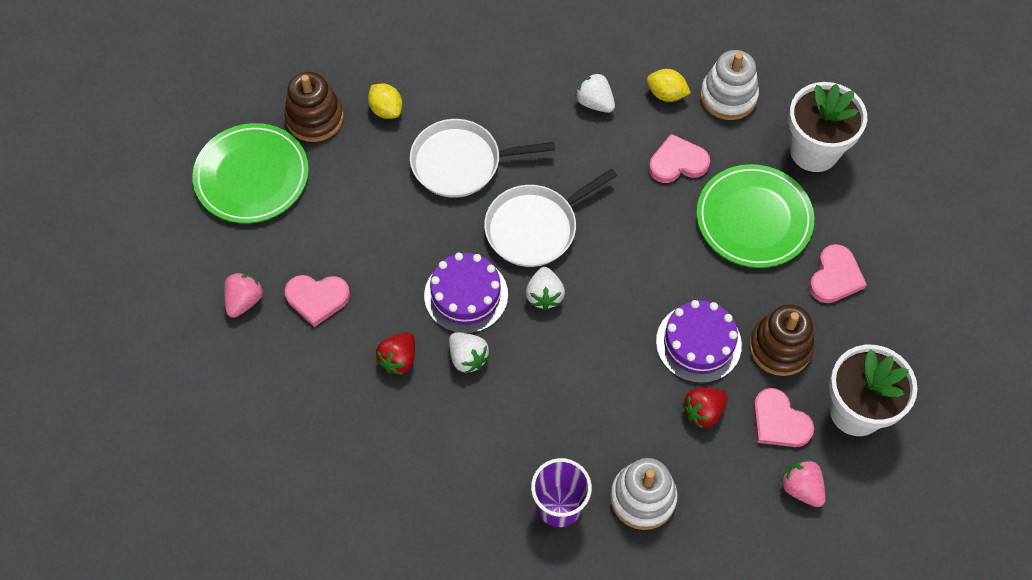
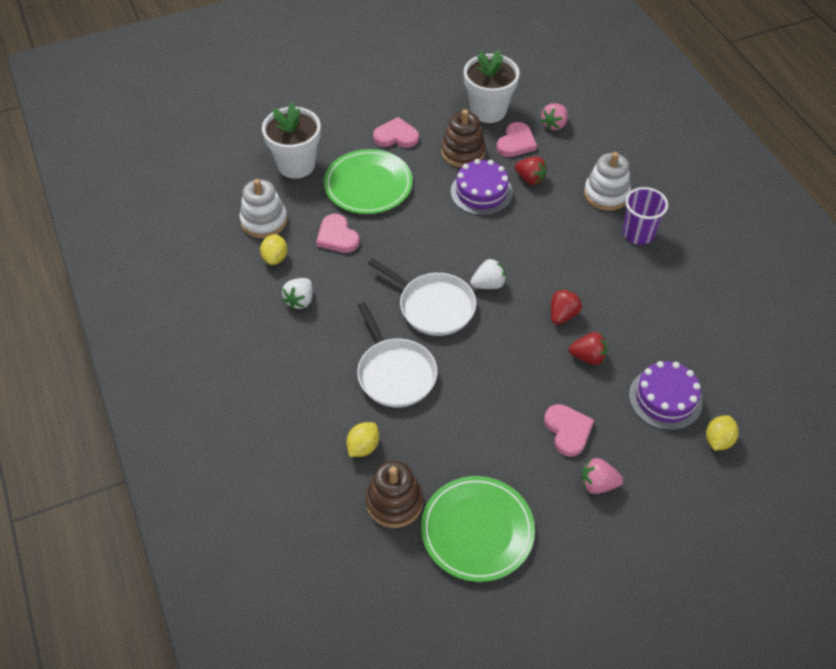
camera: 110 degrees left, 10 degrees down
purple cake [424,253,508,333] -> purple cake moved to [629,361,702,430]
white strawberry [449,332,490,374] -> red strawberry [551,289,582,325]
none -> yellow lemon [706,415,739,451]

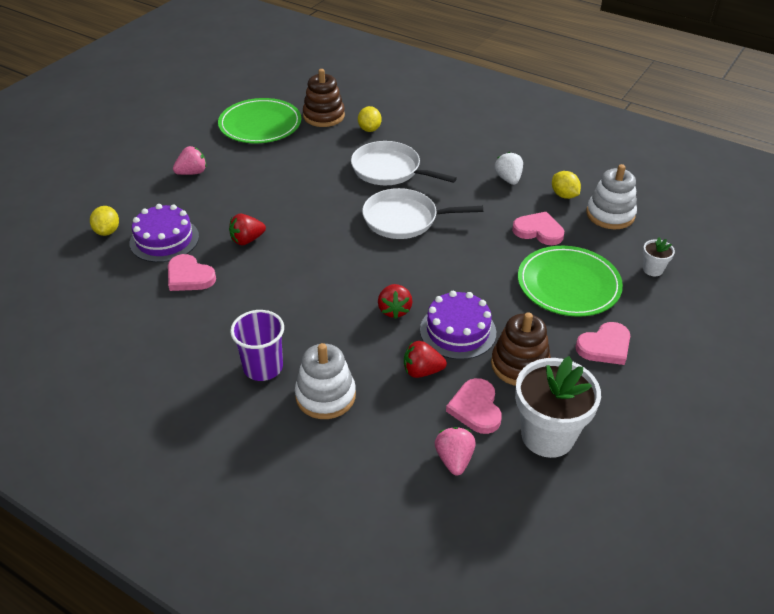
camera: 145 degrees right, 10 degrees down
white flower pot [262,102,321,179] -> white flower pot [643,237,675,276], size x0.46
white strawberry [470,258,506,289] -> none
pink heart [544,404,594,457] -> pink heart moved to [168,254,216,291]
red strawberry [551,289,582,325] -> red strawberry moved to [378,284,413,319]

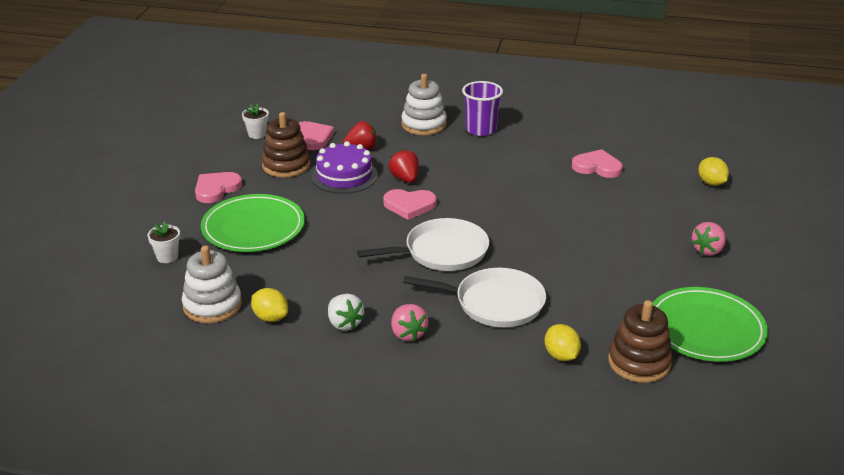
camera: 160 degrees right, 10 degrees down
purple cake [130,204,199,262] -> none
red strawberry [229,214,266,245] -> none
pink strawberry [435,427,476,475] -> pink strawberry moved to [391,304,428,342]
pink heart [512,212,564,245] -> pink heart moved to [383,189,437,220]
white flower pot [515,356,601,458] -> white flower pot [242,103,269,139], size x0.46

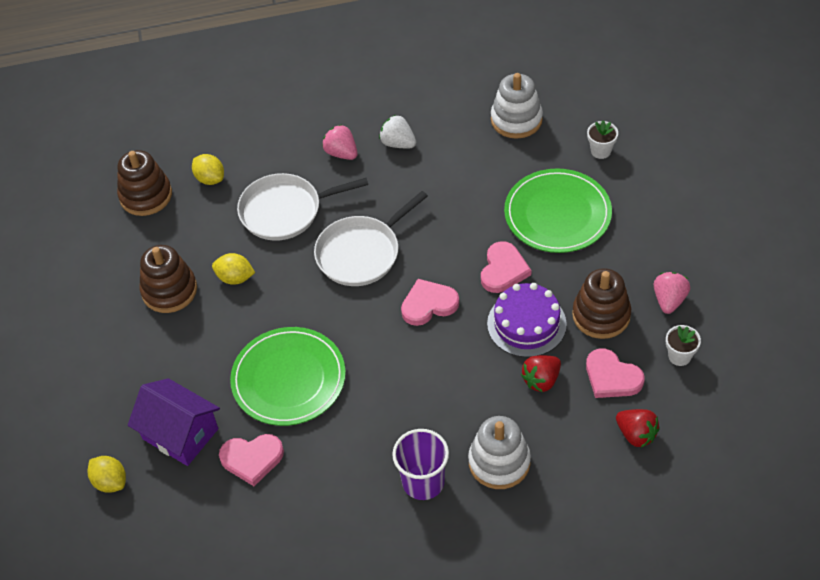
camera: 160 degrees right, 20 degrees up
pink heart [195,172,242,203] -> pink heart moved to [481,241,531,293]
yellow lemon [251,288,288,322] -> yellow lemon moved to [212,253,255,285]
red strawberry [389,149,419,183] -> red strawberry moved to [616,409,660,447]
green plate [653,287,768,362] -> green plate moved to [230,327,346,426]
pink strawberry [691,222,726,256] -> pink strawberry moved to [654,272,690,314]
none -> purple house [128,378,220,466]
none -> brown stacking toy [140,245,197,313]

